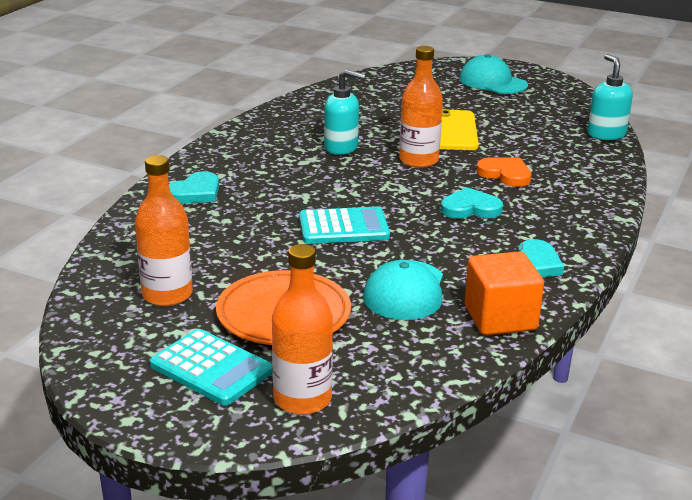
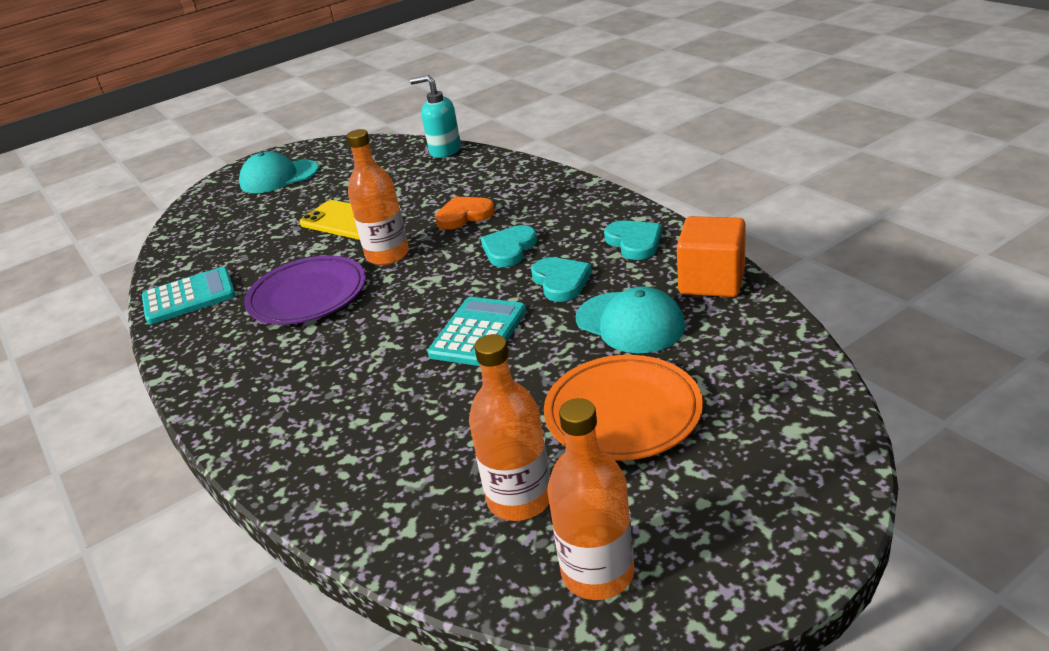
camera: 55 degrees left, 5 degrees up
turquoise calculator [150,329,272,406] -> turquoise calculator moved to [142,267,236,325]
turquoise heart [169,171,219,203] -> turquoise heart moved to [531,257,592,302]
orange bottle [272,244,333,415] -> orange bottle moved to [548,398,635,600]
turquoise soap dispenser [324,69,366,155] -> purple plate [244,255,366,325]

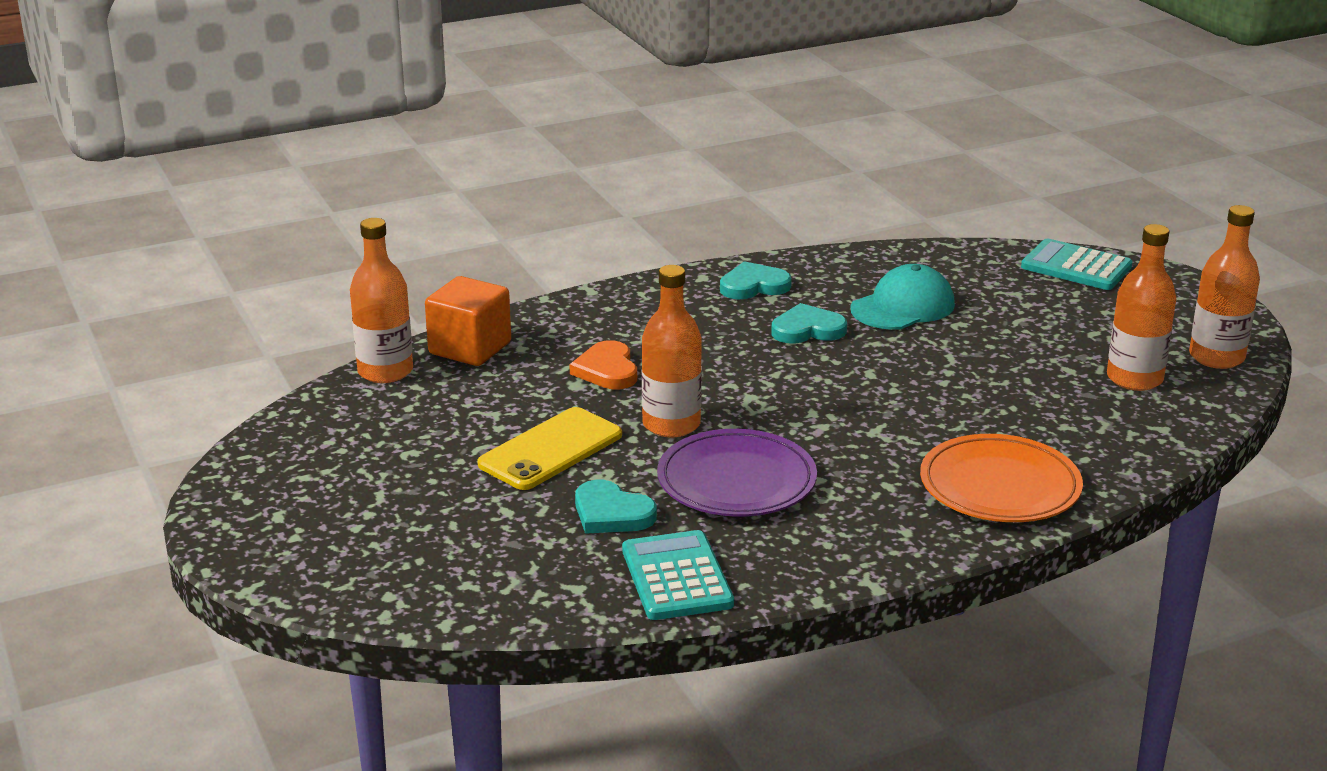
camera: 85 degrees left, 5 degrees down
turquoise cap [239,151,319,193] -> none
turquoise soap dispenser [410,75,461,158] -> orange bottle [350,218,413,383]
turquoise calculator [427,297,526,366] -> turquoise calculator moved to [1021,239,1133,290]
turquoise heart [481,225,537,267] -> turquoise heart moved to [575,480,657,534]
orange plate [544,355,703,461] -> orange plate moved to [920,434,1083,522]
orange cube [677,216,746,297] -> orange cube moved to [425,276,511,366]

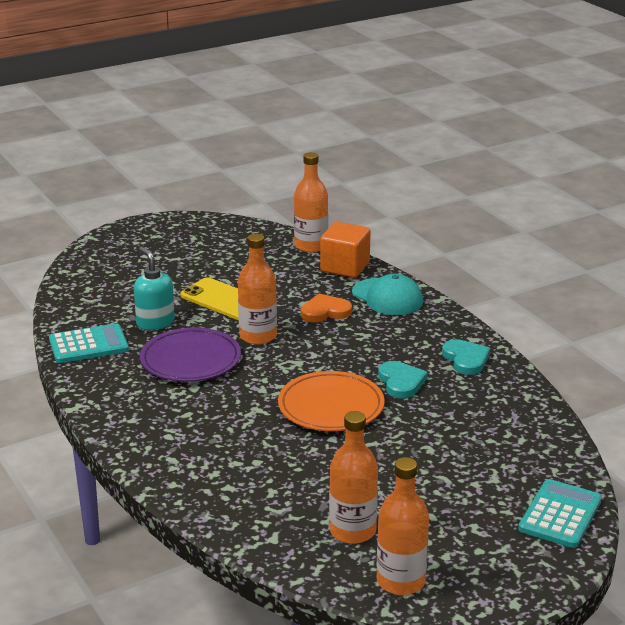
camera: 85 degrees right, 0 degrees up
turquoise heart [575,480,657,534] -> turquoise soap dispenser [134,247,175,330]
turquoise cap [850,264,955,330] -> turquoise cap moved to [352,274,423,315]
orange plate [920,434,1083,522] -> orange plate moved to [278,371,384,431]

